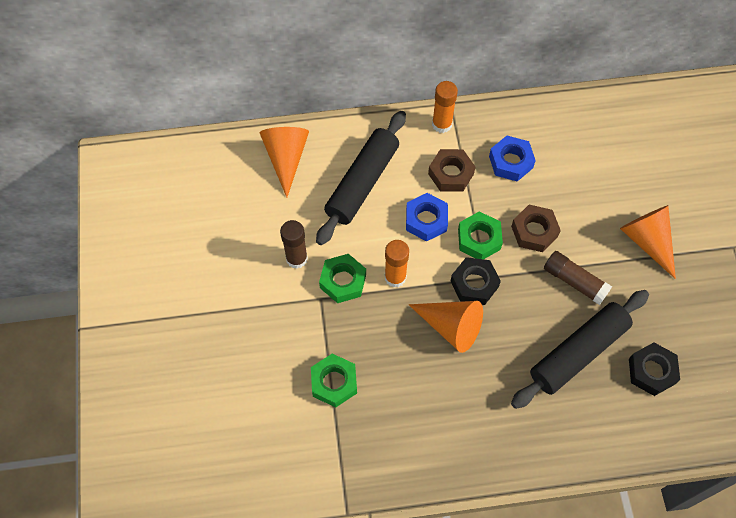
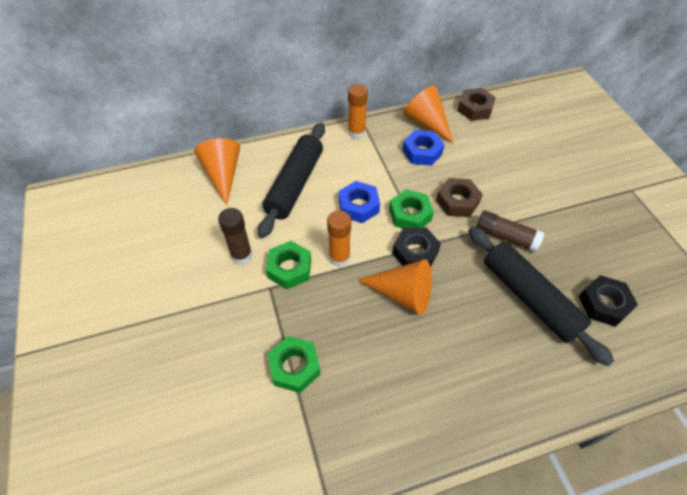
camera: 10 degrees left, 10 degrees down
brown nut [428,149,475,192] -> brown nut moved to [457,88,496,121]
black rolling pin [511,290,649,409] -> black rolling pin turned 75 degrees counterclockwise [468,226,614,366]
orange cone [620,205,676,279] -> orange cone moved to [403,85,454,144]

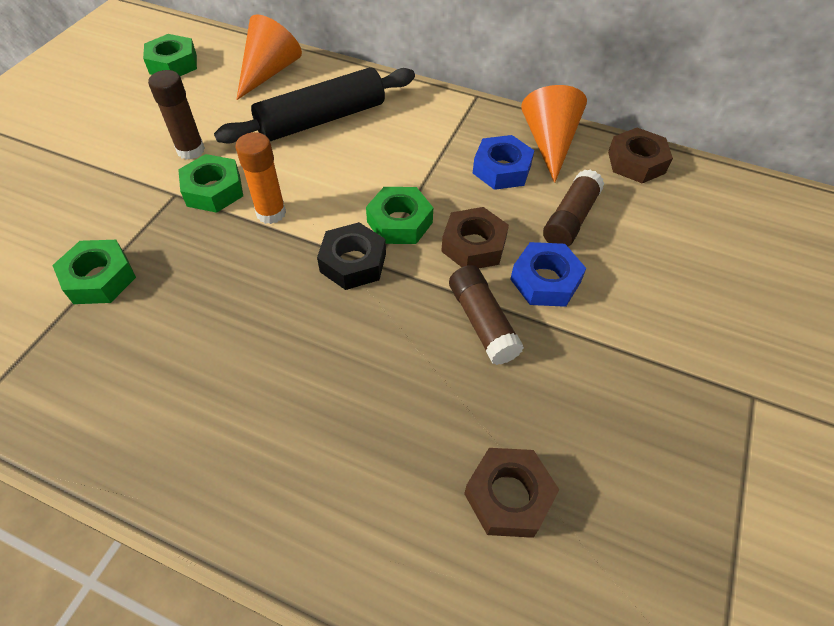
camera: 40 degrees right, 0 degrees up
blue nut [339,181,380,223] -> blue nut moved to [510,242,586,307]
orange glue stick [348,84,368,139] -> none
orange cone [357,259,432,315] -> none
black rolling pin [468,226,614,366] -> none
black nut [579,275,638,327] -> brown nut [464,448,559,538]
none -> green nut [143,34,197,76]
none -> brown glue stick [543,170,604,246]

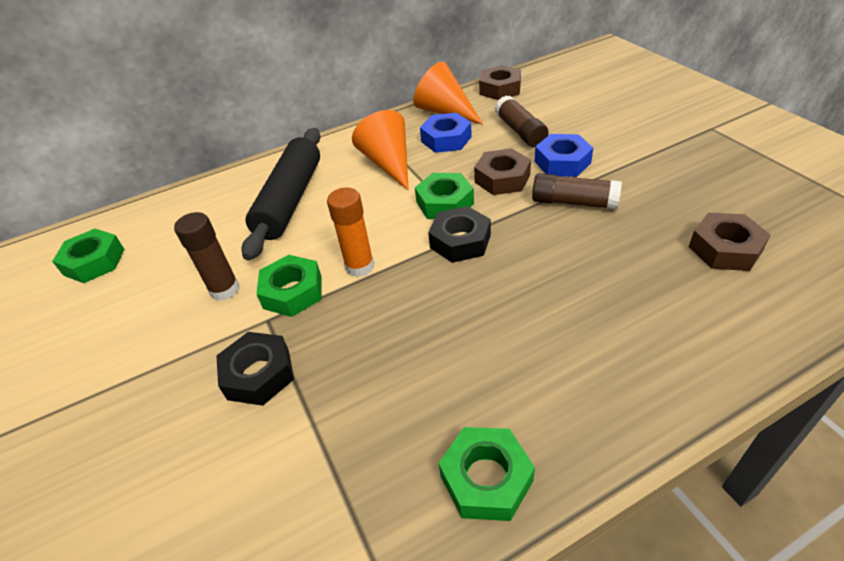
camera: 45 degrees left, 10 degrees down
green nut [52,240,136,304] -> green nut moved to [439,427,535,521]
orange cone [236,14,302,100] -> orange cone moved to [352,110,409,190]
none -> black nut [216,332,294,406]

